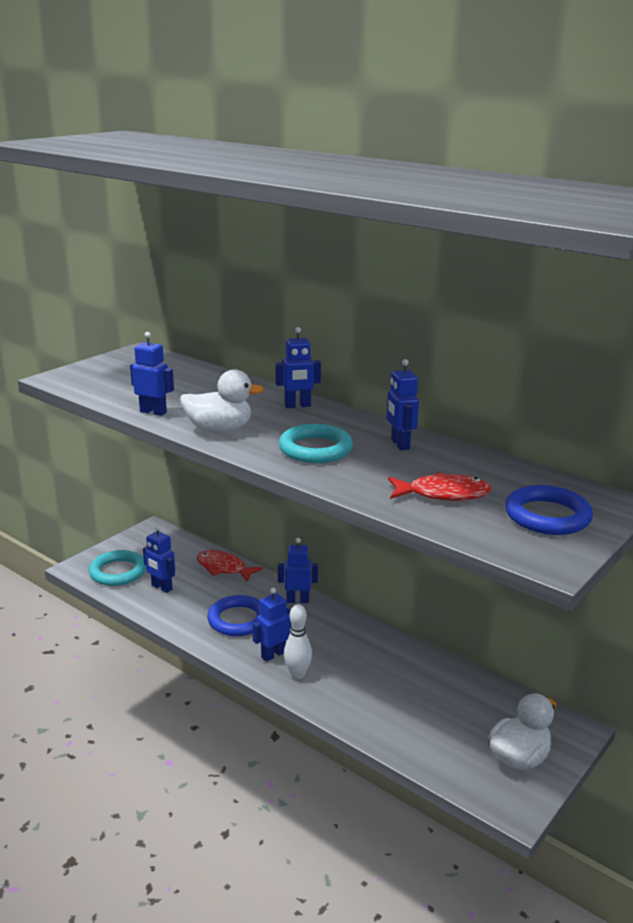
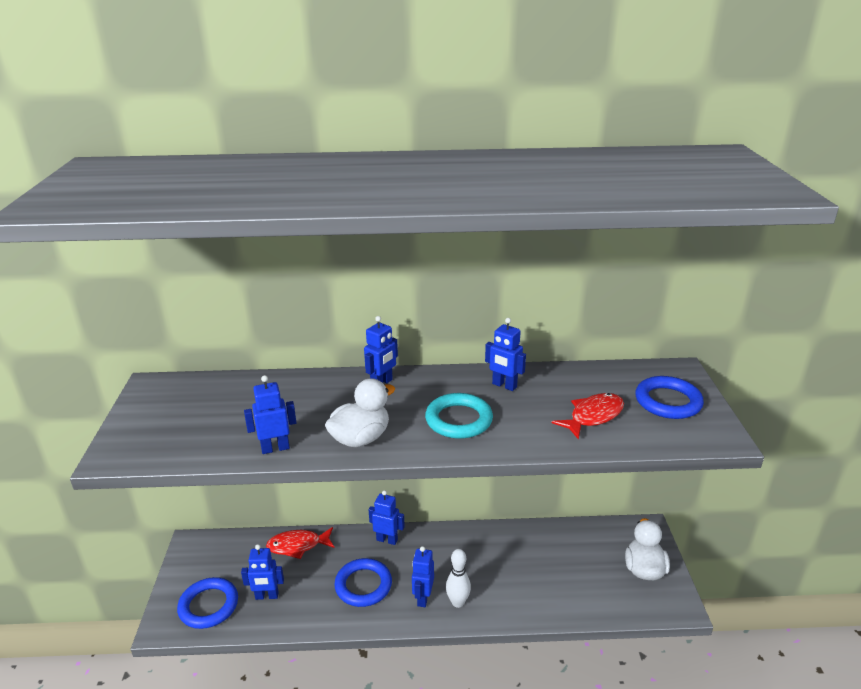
camera: 40 degrees left, 5 degrees up
turquoise ring [89,550,146,586] -> blue ring [177,577,238,629]
blue robot [278,538,318,603] -> blue robot turned 60 degrees clockwise [369,490,405,545]

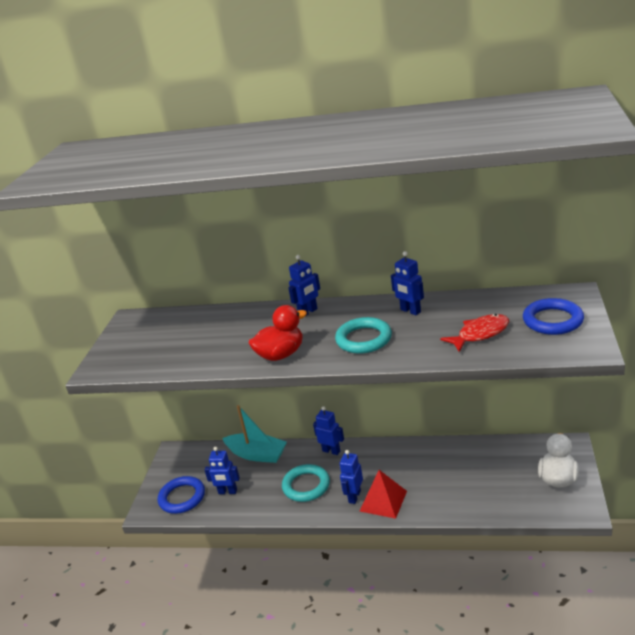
camera: 15 degrees right, 0 degrees up
blue robot [244,375,296,454] -> none
red fish [266,527,335,559] -> turquoise boat [222,405,287,463]
white duck [325,378,395,447] -> red duck [249,305,307,361]
blue ring [334,558,392,607] -> turquoise ring [282,464,330,502]
white bowling pin [446,549,471,608] -> red pyramid [360,470,407,519]

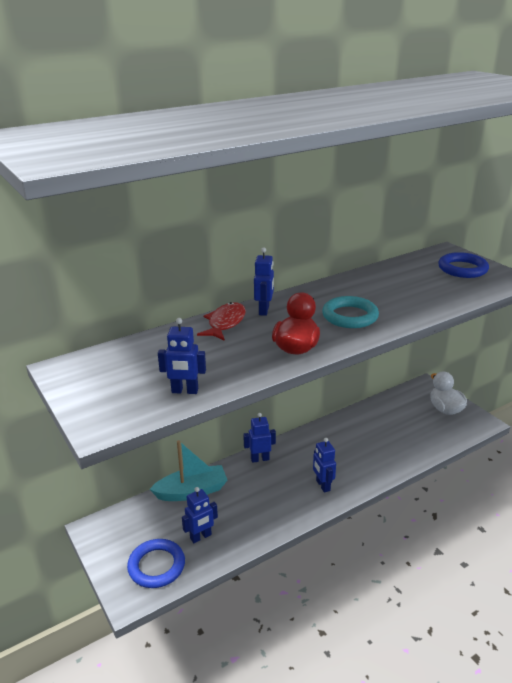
camera: 45 degrees left, 0 degrees up
turquoise ring [282,464,330,502] -> none
red pyramid [360,470,407,519] -> none
blue robot [391,251,424,315] -> blue robot moved to [158,318,206,394]
red fish [440,314,509,352] -> red fish moved to [197,302,246,341]

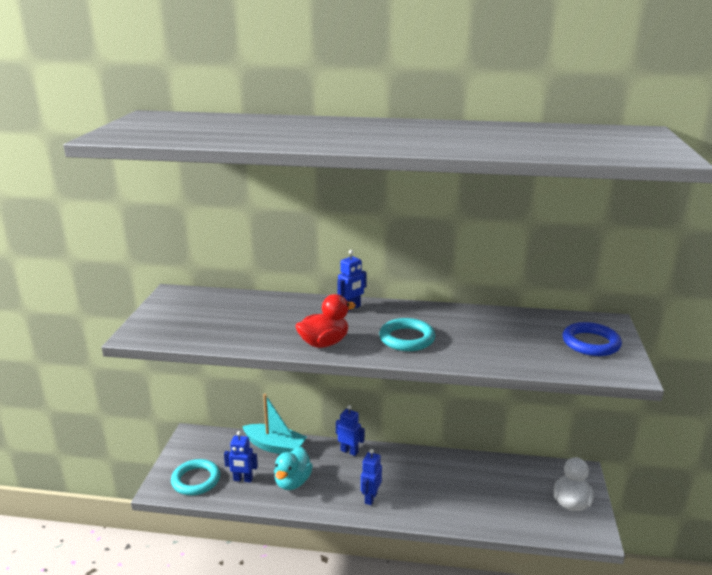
camera: 40 degrees right, 5 degrees down
blue ring [127,539,185,588] -> turquoise ring [171,459,220,495]
blue robot [158,318,206,394] -> none
red fish [197,302,246,341] -> none
none -> turquoise duck [274,447,313,490]

